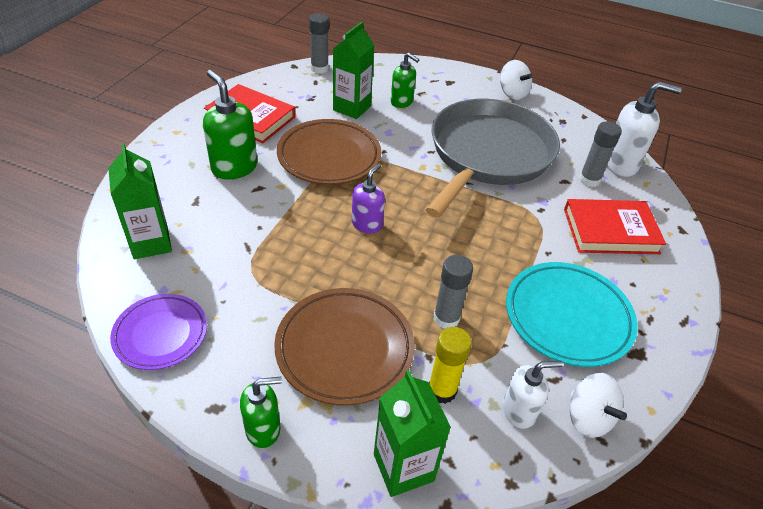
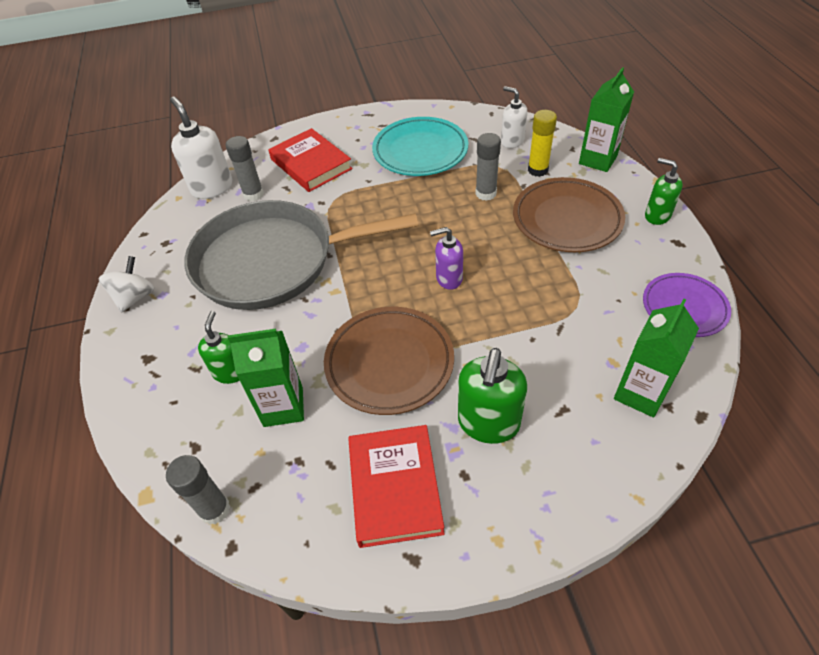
camera: 120 degrees left, 5 degrees up
white spinning top [570,373,627,438] -> none

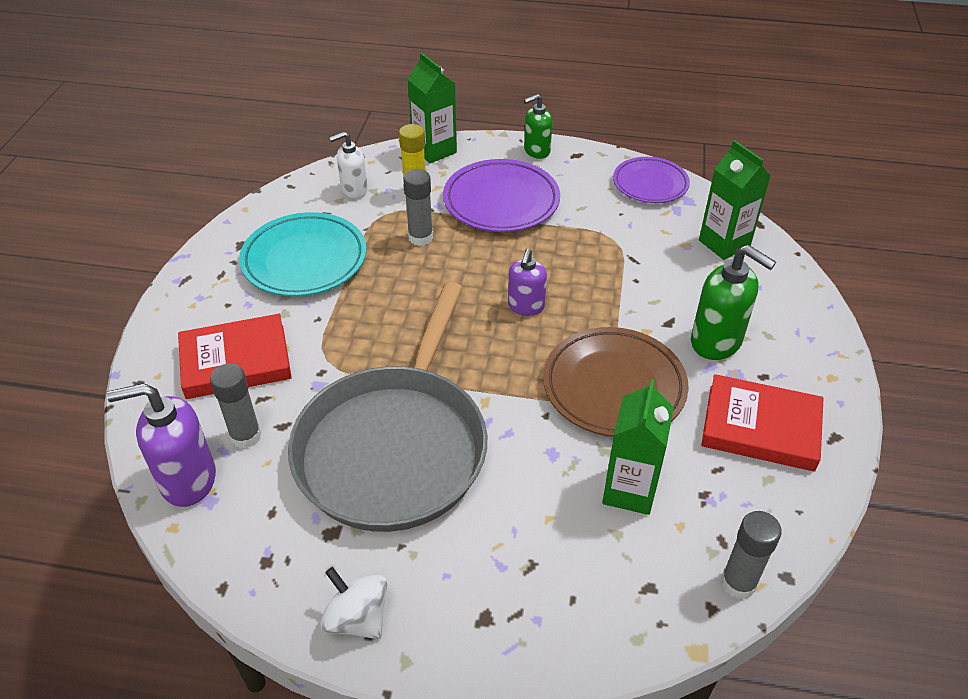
camera: 70 degrees left, 5 degrees down
white soap dispenser [170,97,232,199] -> purple soap dispenser [107,383,216,507]
green soap dispenser [198,311,240,384] -> none
brown plate [513,177,625,252] -> purple plate [443,159,560,232]

